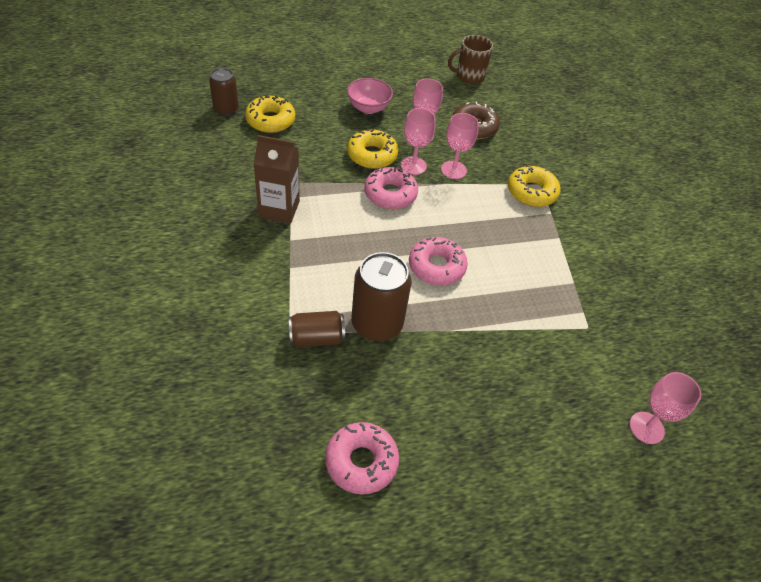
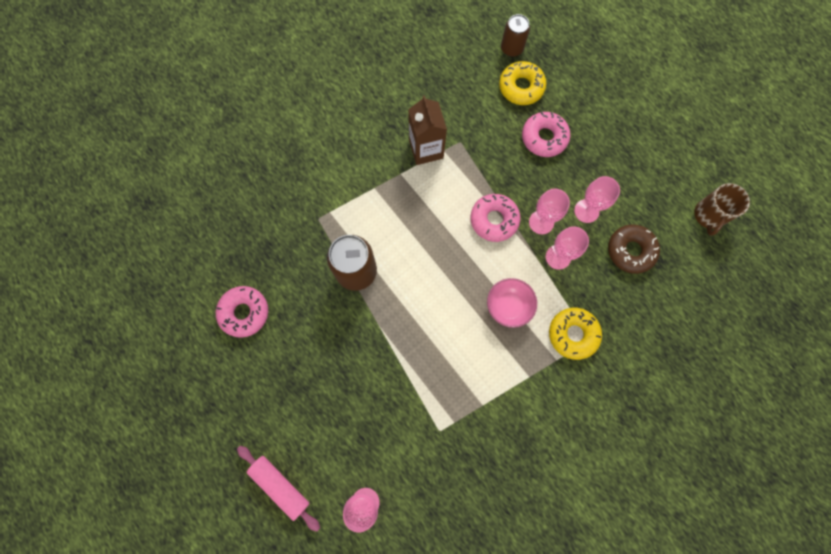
camera: 70 degrees right, 25 degrees up
brown can [288,311,345,347] -> none
pink bowl [347,78,393,114] -> pink bowl moved to [487,278,537,328]
yellow donut [347,129,398,169] -> none
pink donut [409,237,468,286] -> pink donut moved to [522,112,571,157]
brown mug [448,35,493,84] -> brown mug turned 120 degrees counterclockwise [694,183,750,236]
none -> pink rolling pin [237,446,320,532]

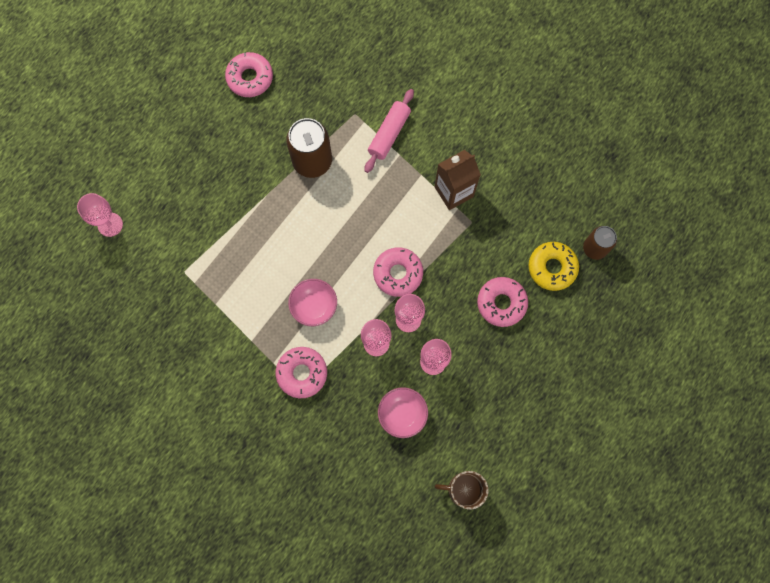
camera: 75 degrees right, 0 degrees up
pink rolling pin [237,446,320,532] -> pink rolling pin moved to [364,89,414,173]
yellow donut [549,308,602,360] -> pink donut [276,347,327,398]
brown donut [608,224,660,274] -> pink bowl [378,387,428,438]

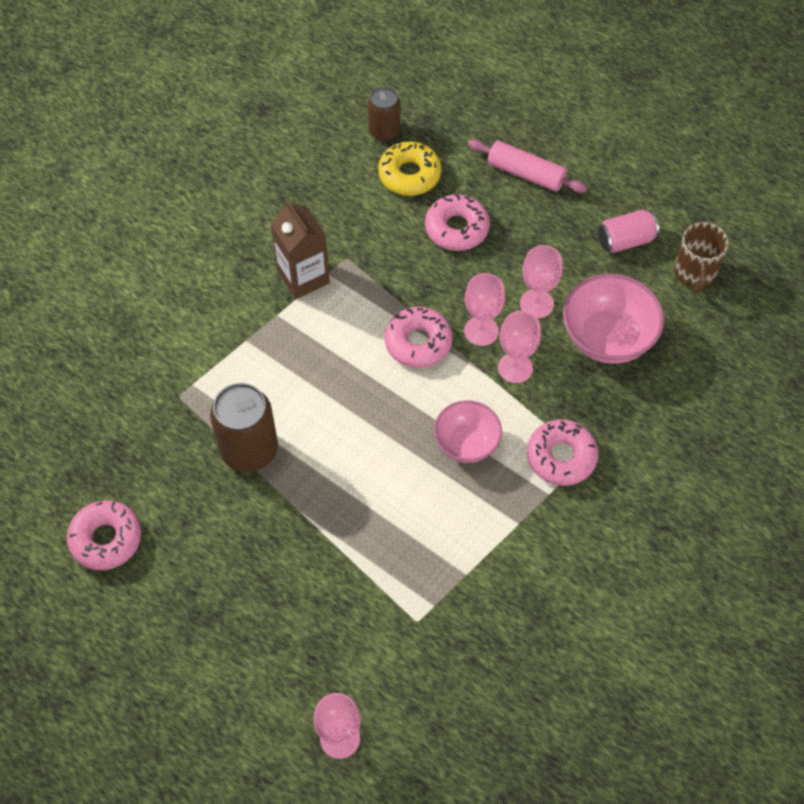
camera: 90 degrees left, 15 degrees down
pink rolling pin [364,89,414,173] -> pink rolling pin moved to [468,139,588,193]
pink bowl [378,387,428,438] -> pink bowl [563,274,664,364], size x1.53
none -> pink can [598,210,659,253]

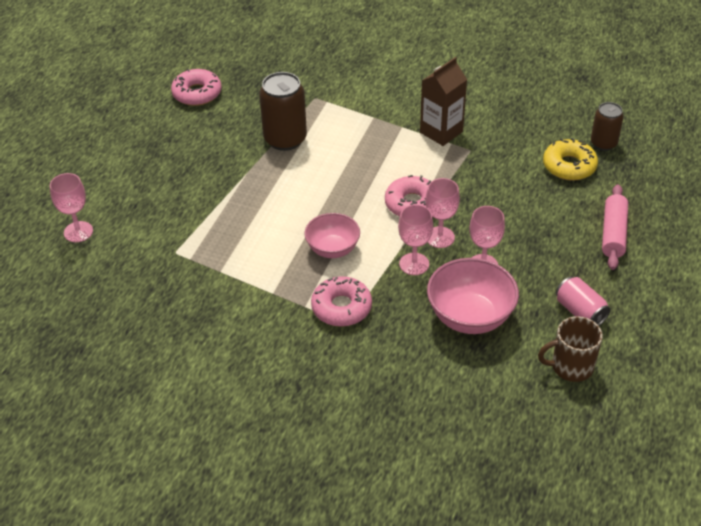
camera: 75 degrees right, 15 degrees down
pink donut [425,194,490,251] -> none

